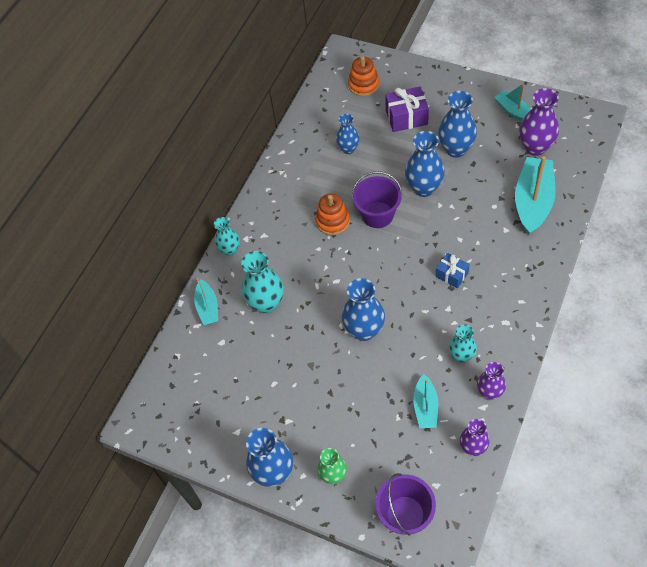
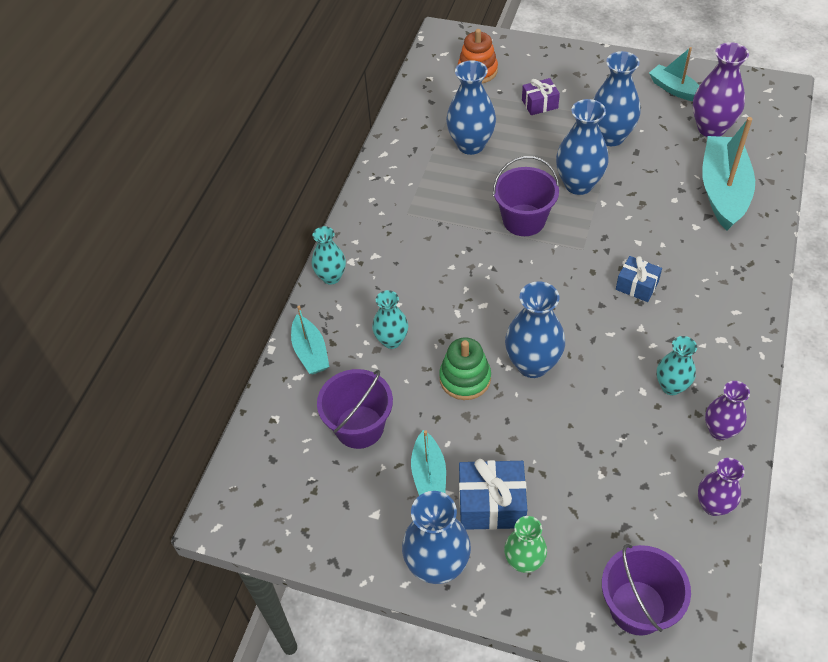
camera: 10 degrees left, 5 degrees down
turquoise vase [241,251,284,314] -> turquoise vase [372,290,408,349], size x0.63
orange stacking toy [315,193,350,235] -> none
blue vase [336,114,359,154] -> blue vase [446,60,496,155], size x1.59
purple gift [385,86,429,132] -> purple gift [522,78,560,115], size x0.63
turquoise boat [413,374,438,428] -> turquoise boat moved to [411,430,446,496]
none -> purple bucket [317,369,393,449]
none -> green stacking toy [439,338,491,400]
none -> blue gift [459,459,527,530]

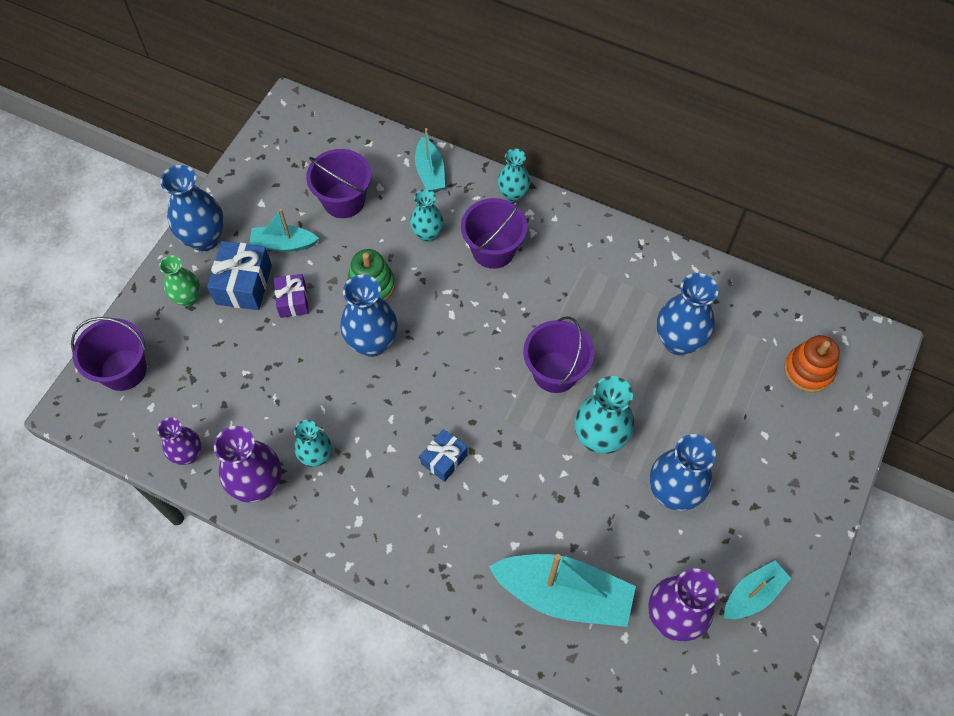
camera: 95 degrees right, 10 degrees up
turquoise boat [291,306,329,374] -> turquoise boat turned 90 degrees counterclockwise [415,128,445,192]
purple gift [522,78,560,115] -> purple gift moved to [274,274,309,318]
blue vase [556,99,609,195] -> turquoise vase [574,376,634,454]
purple vase [705,381,750,440] -> purple vase [214,426,281,503], size x1.59
none -> purple bucket [461,198,527,269]

